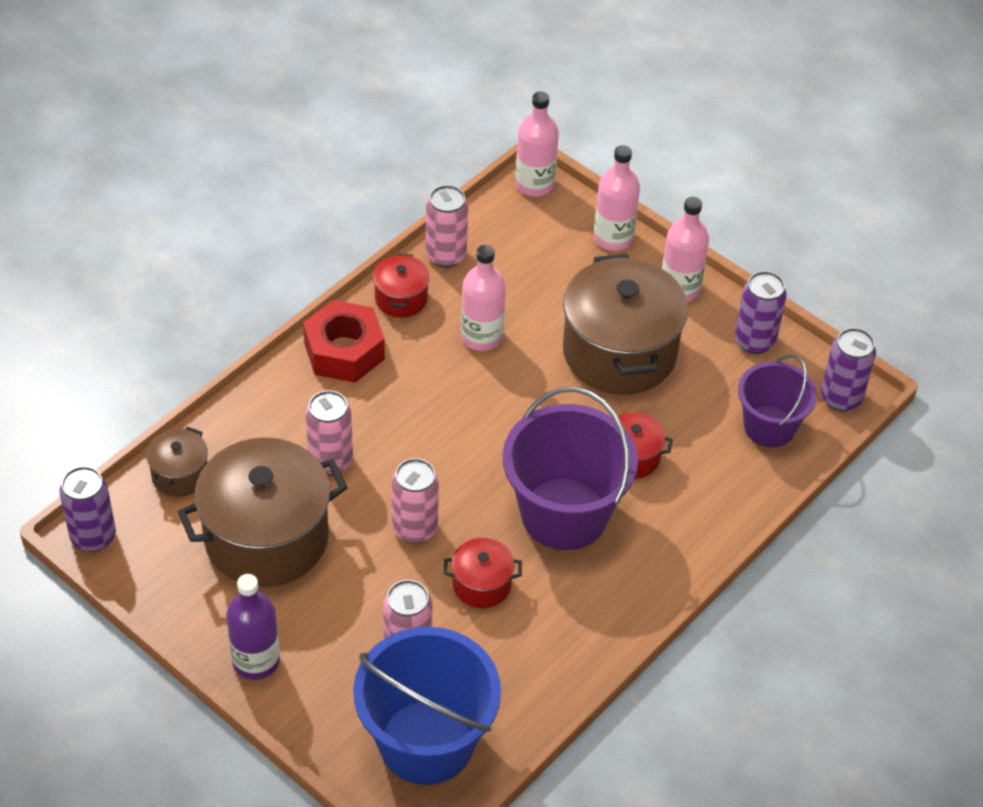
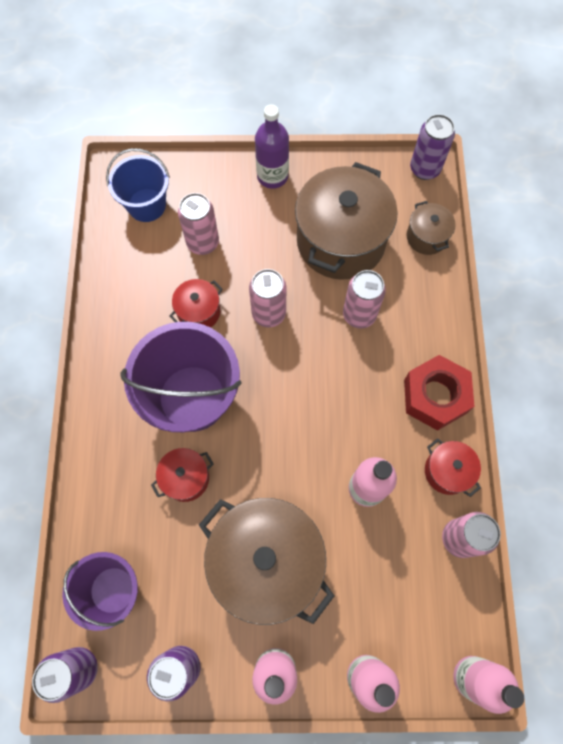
camera: 140 degrees right, 20 degrees up
blue bucket [353,627,501,785] -> blue bucket [106,148,170,222], size x0.61

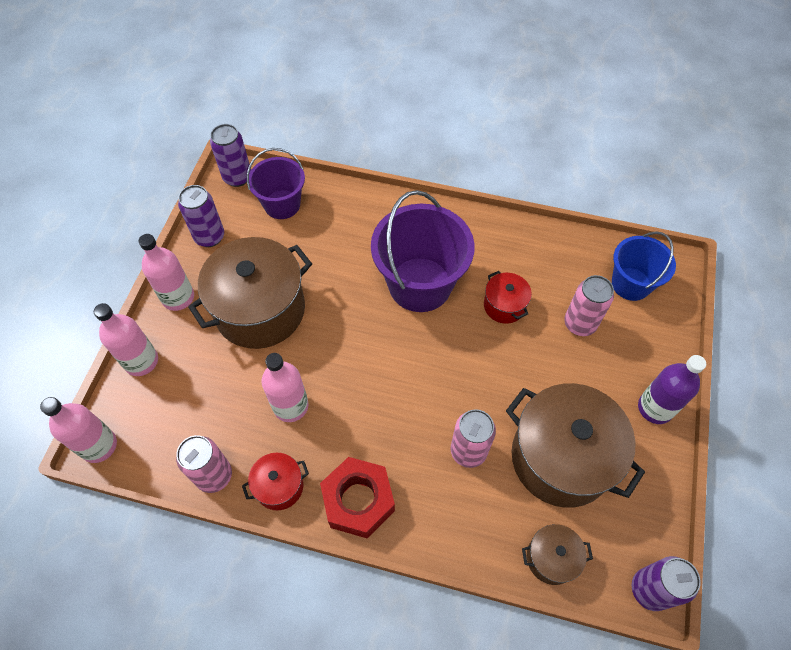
camera: 105 degrees right, 10 degrees down
red pot [151,448,214,502] -> none
pink can [249,269,286,327] -> none

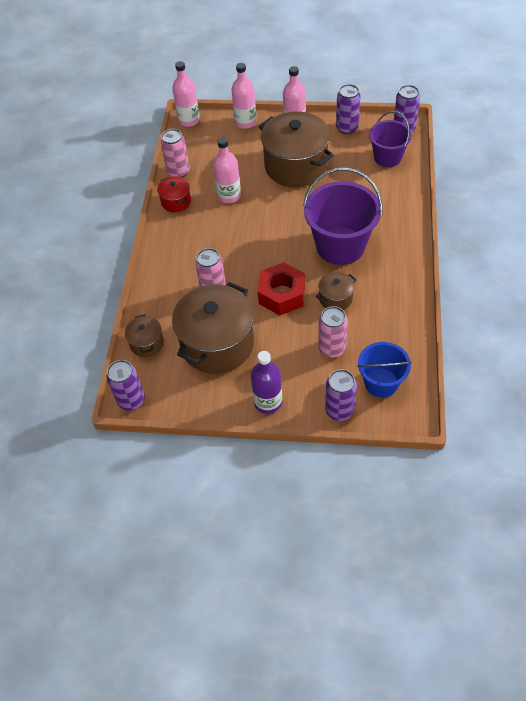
camera: 85 degrees right, 5 degrees down
red nut [320,457,395,538] -> red nut moved to [258,262,305,316]
red pot [484,271,532,324] -> brown pot [316,272,357,310]
none -> purple can [325,369,357,421]

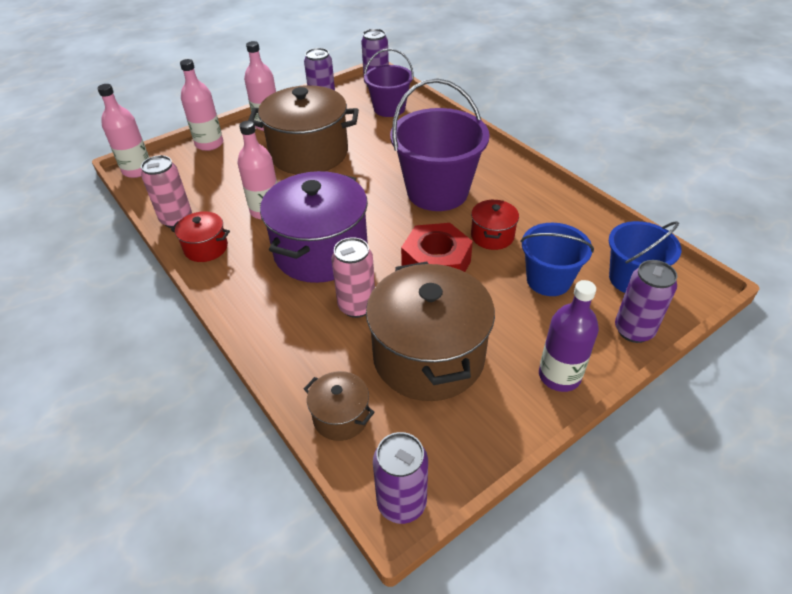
camera: 45 degrees left, 10 degrees down
brown pot [316,272,357,310] -> red pot [471,199,519,250]
pink can [318,306,348,358] -> blue bucket [520,223,594,296]
none -> purple pot [260,171,368,283]

